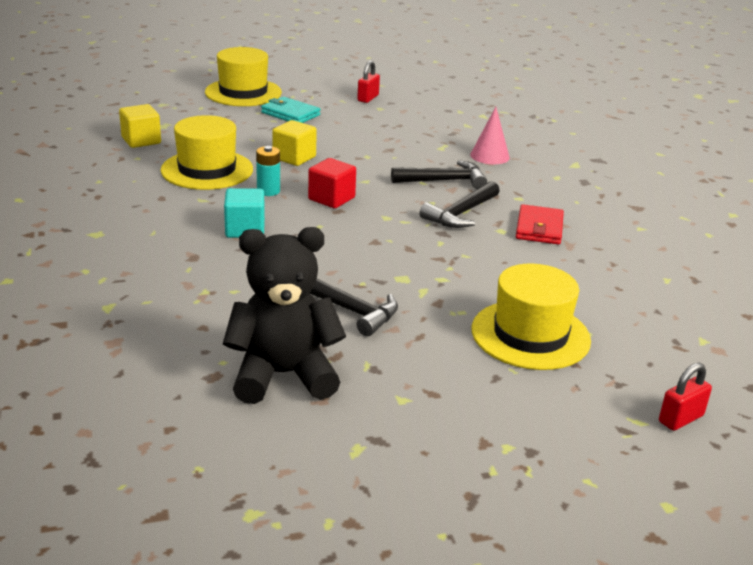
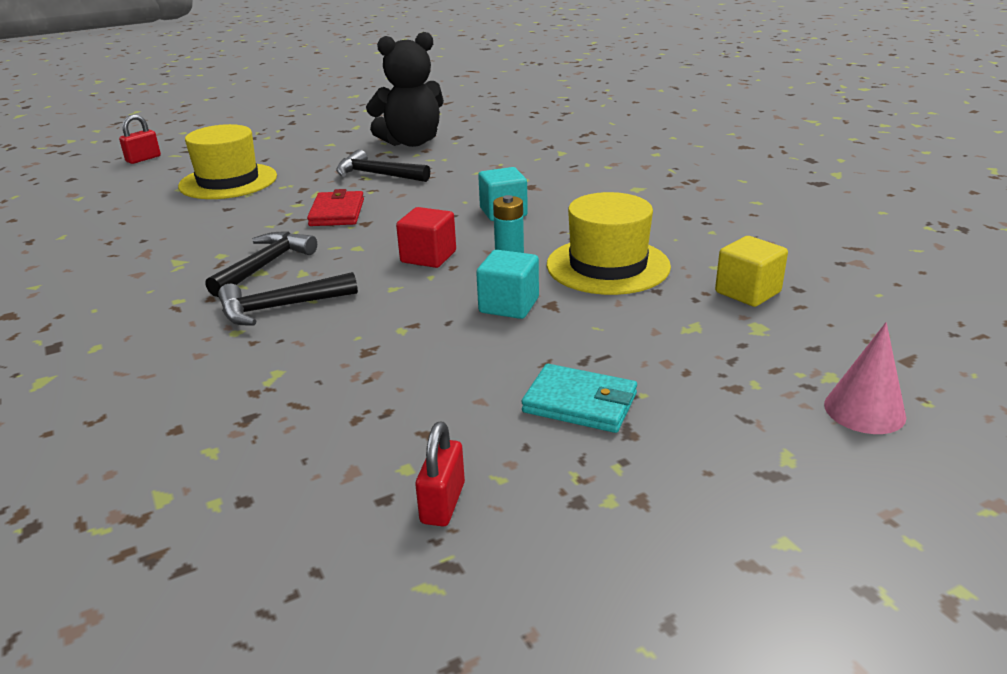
camera: 170 degrees right, 0 degrees up
yellow hat [205,47,282,106] -> none
yellow cube [272,120,317,166] -> turquoise cube [476,250,539,319]
pink cone [470,107,510,164] -> pink cone moved to [824,322,906,434]
red wallet [516,204,564,245] -> red wallet moved to [307,189,364,226]

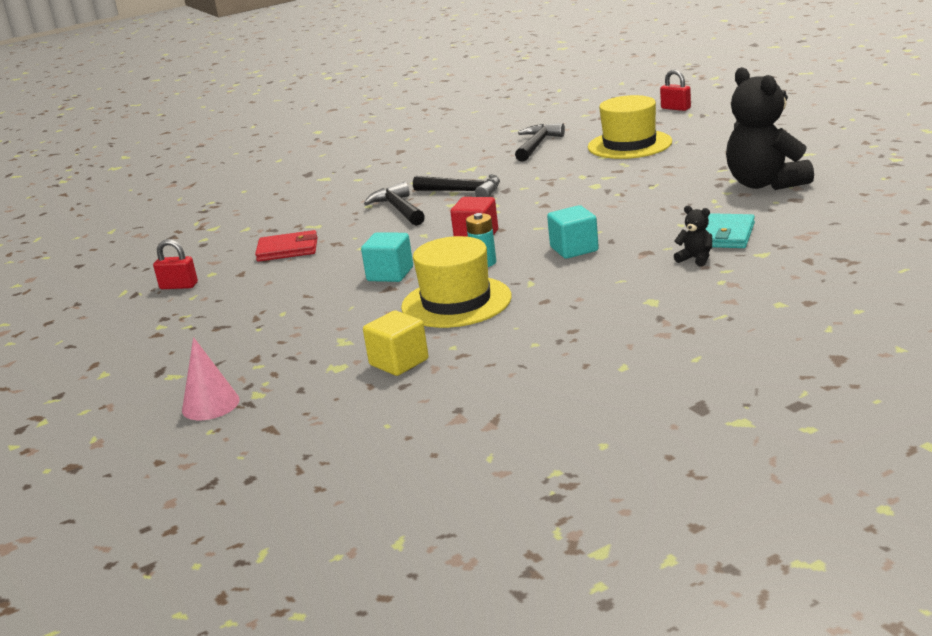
camera: 90 degrees right, 5 degrees down
red wallet [307,189,364,226] -> red wallet moved to [255,230,318,262]
black hammer [336,149,430,182] -> black hammer moved to [515,123,565,162]
turquoise wallet [521,364,637,433] -> turquoise wallet moved to [706,213,755,248]
none -> black teddy bear [674,206,712,267]

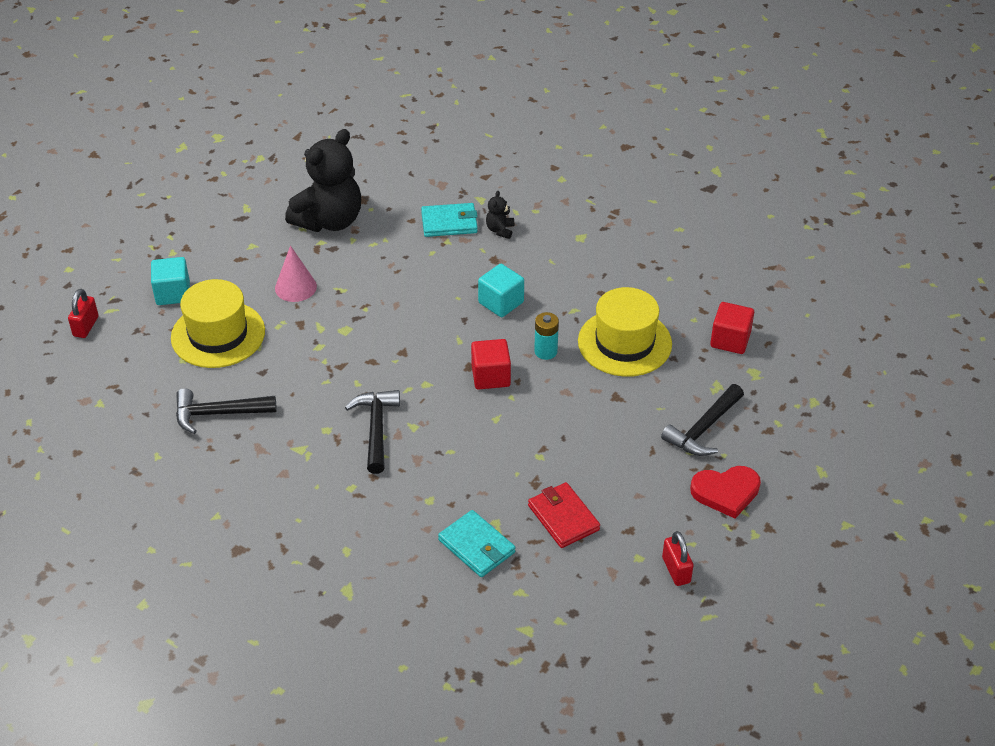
camera: 120 degrees left, 20 degrees up
pink cone [182,337,240,420] -> pink cone moved to [275,245,317,302]
turquoise cube [361,232,413,282] -> turquoise cube moved to [151,257,190,305]
yellow cube [363,311,429,376] -> red cube [710,302,754,354]
black hammer [364,182,425,226] -> black hammer moved to [661,384,744,456]
none -> turquoise wallet [438,510,515,577]
none -> red heart [690,466,761,518]

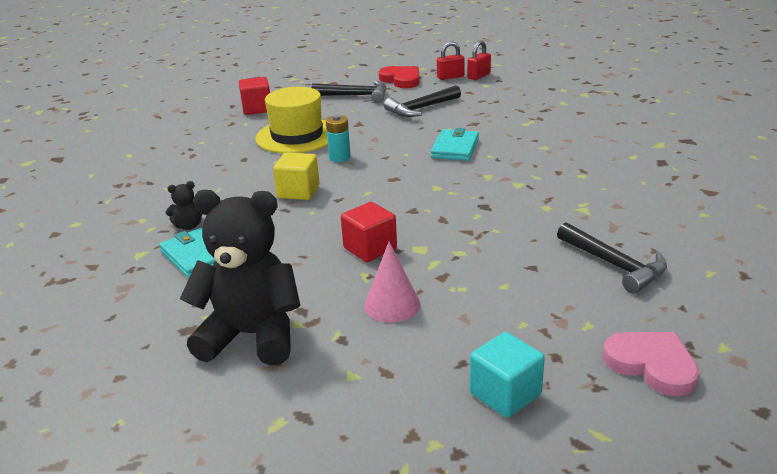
camera: 120 degrees left, 15 degrees down
red padlock [68,289,98,338] -> red padlock moved to [437,41,465,80]
yellow hat [171,279,265,368] -> none
black hammer [345,390,400,474] -> black hammer moved to [384,85,461,117]
turquoise wallet [438,510,515,577] -> turquoise wallet moved to [431,128,479,161]
red cube [471,339,511,389] -> red cube moved to [341,202,397,262]
turquoise cube [478,264,524,317] -> yellow cube [273,152,320,200]
red wallet [528,482,600,548] -> none
none -> pink heart [603,332,700,396]

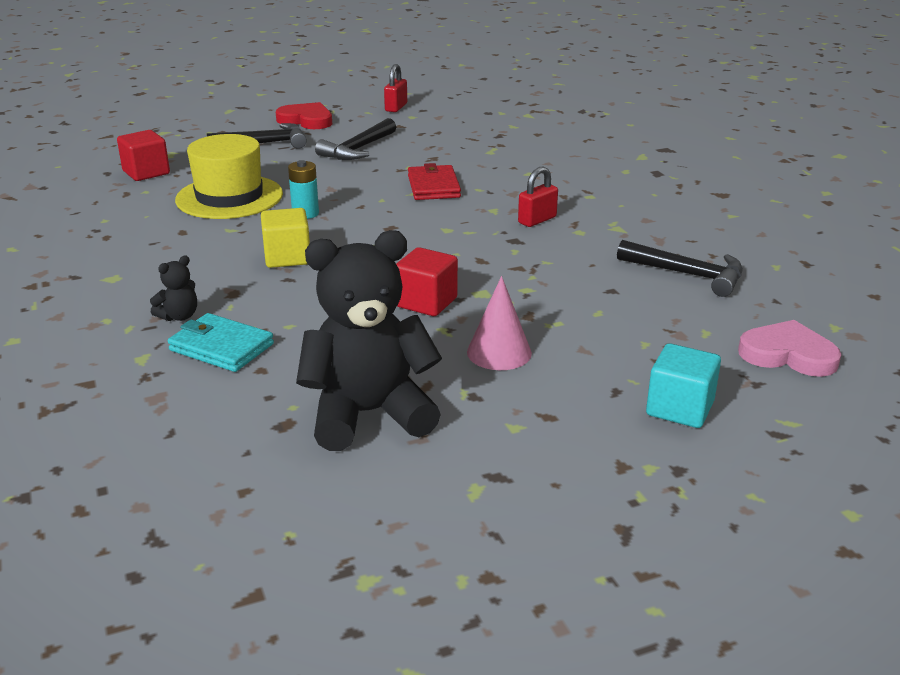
camera: 25 degrees left, 0 degrees up
turquoise wallet [431,128,479,161] -> red wallet [408,163,461,200]
red padlock [437,41,465,80] -> red padlock moved to [518,167,558,227]

